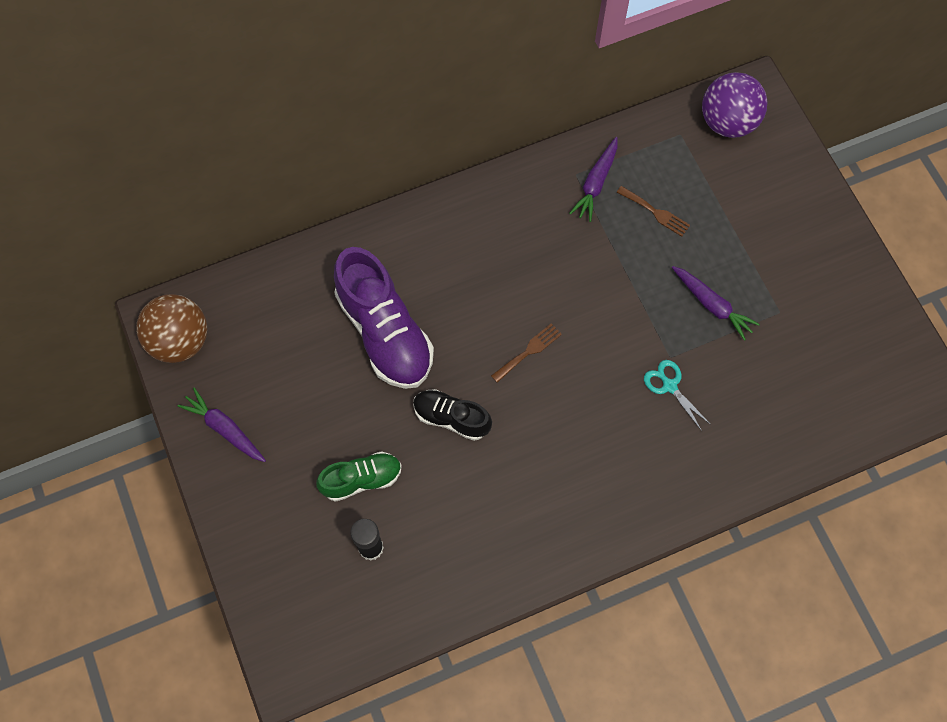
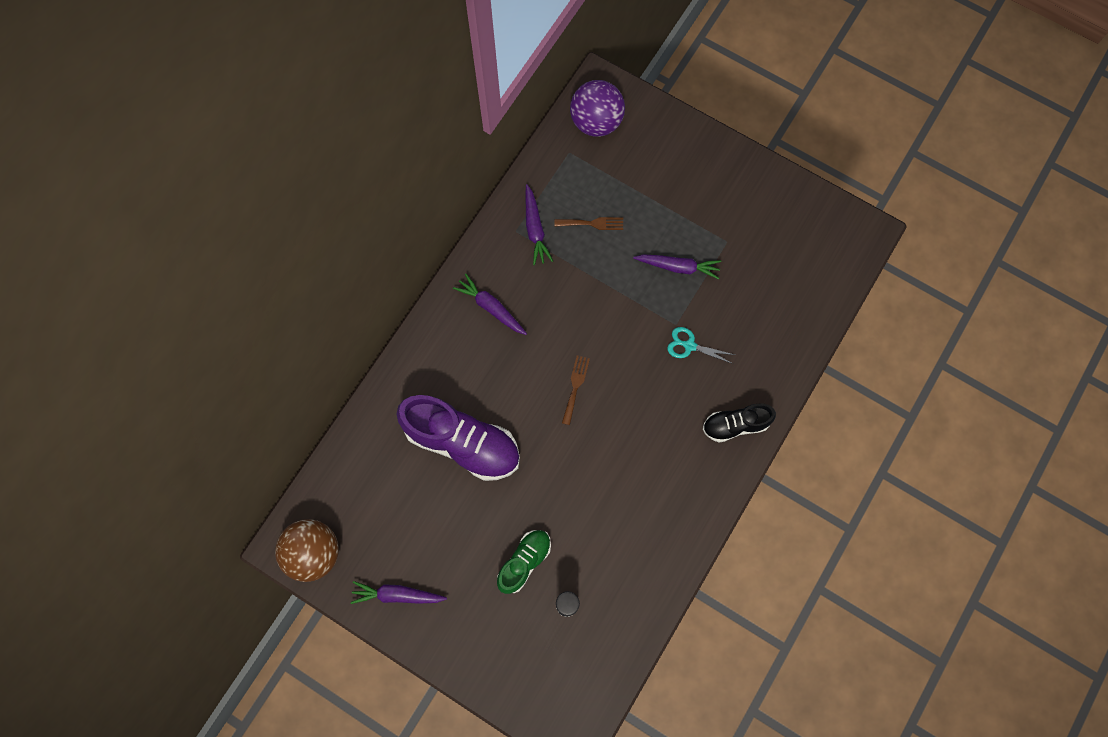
camera: 35 degrees left, 5 degrees up
black shoe [413,389,492,441] -> black shoe moved to [703,403,776,443]
none -> purple carrot [453,273,527,335]

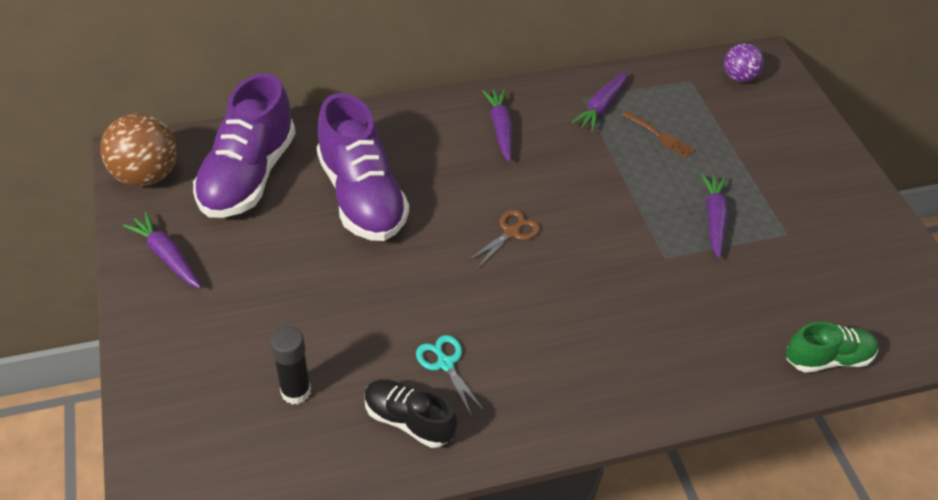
camera: 40 degrees right, 25 degrees down
green shoe [497,530,551,594] -> green shoe moved to [786,322,879,372]
brown fork [562,355,590,425] -> brown scissors [468,209,540,269]
purple ball [570,80,625,137] -> purple ball [724,43,764,82], size x0.61
purple carrot [633,254,721,279] -> purple carrot turned 135 degrees counterclockwise [701,173,728,258]
turquoise scissors [667,327,735,364] -> turquoise scissors moved to [416,335,485,417]
black shoe [703,403,776,443] -> black shoe moved to [364,379,457,448]
none -> purple shoe [193,73,295,218]

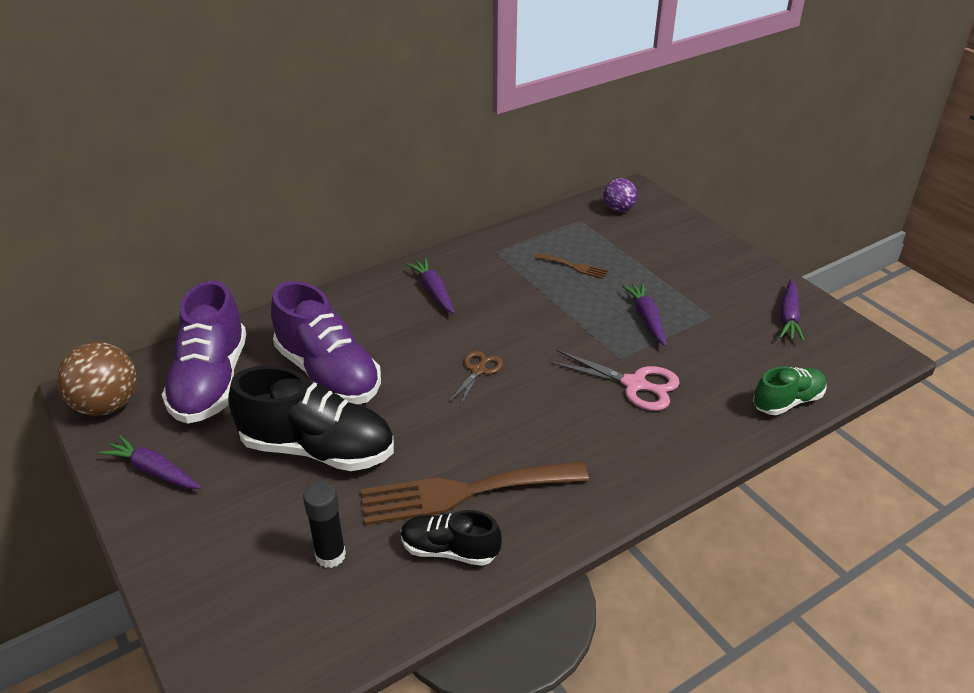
camera: 15 degrees left, 10 degrees down
turquoise scissors [416,335,485,417] -> brown fork [361,461,589,525]
purple carrot [571,71,628,132] -> purple carrot moved to [779,279,805,341]
none -> black shoe [228,366,394,471]
none -> pink scissors [549,350,680,411]

